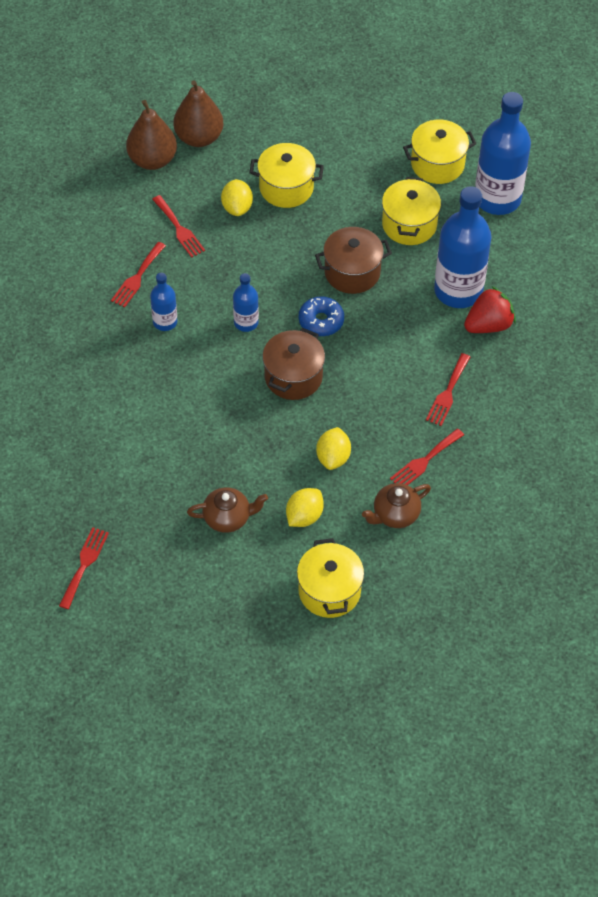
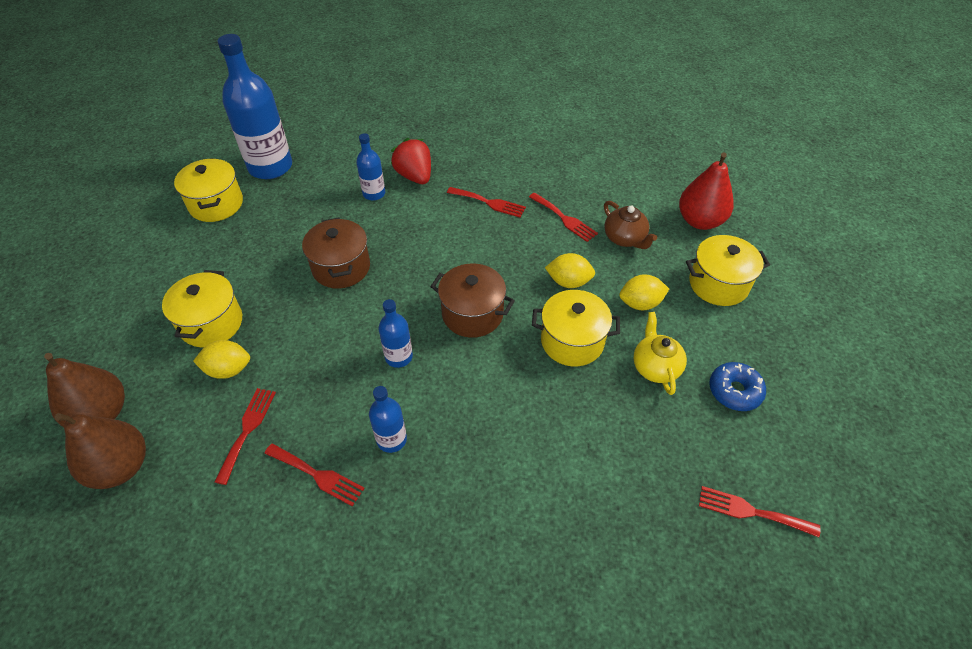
camera: 90 degrees left, 5 degrees down
red fork [152,195,205,258] -> red fork turned 45 degrees counterclockwise [215,388,276,485]
brown teapot [187,487,268,533] -> yellow teapot [633,312,687,395]
yellow lemon [286,488,324,527] -> yellow lemon turned 45 degrees counterclockwise [619,274,669,310]
blue donut [299,296,344,336] -> blue donut moved to [709,362,766,411]
yellow pot [382,177,441,245] -> yellow pot moved to [532,290,620,366]
blue bottle [434,186,491,308] -> blue bottle [356,133,385,201], size x0.50
none -> red pear [679,153,734,230]

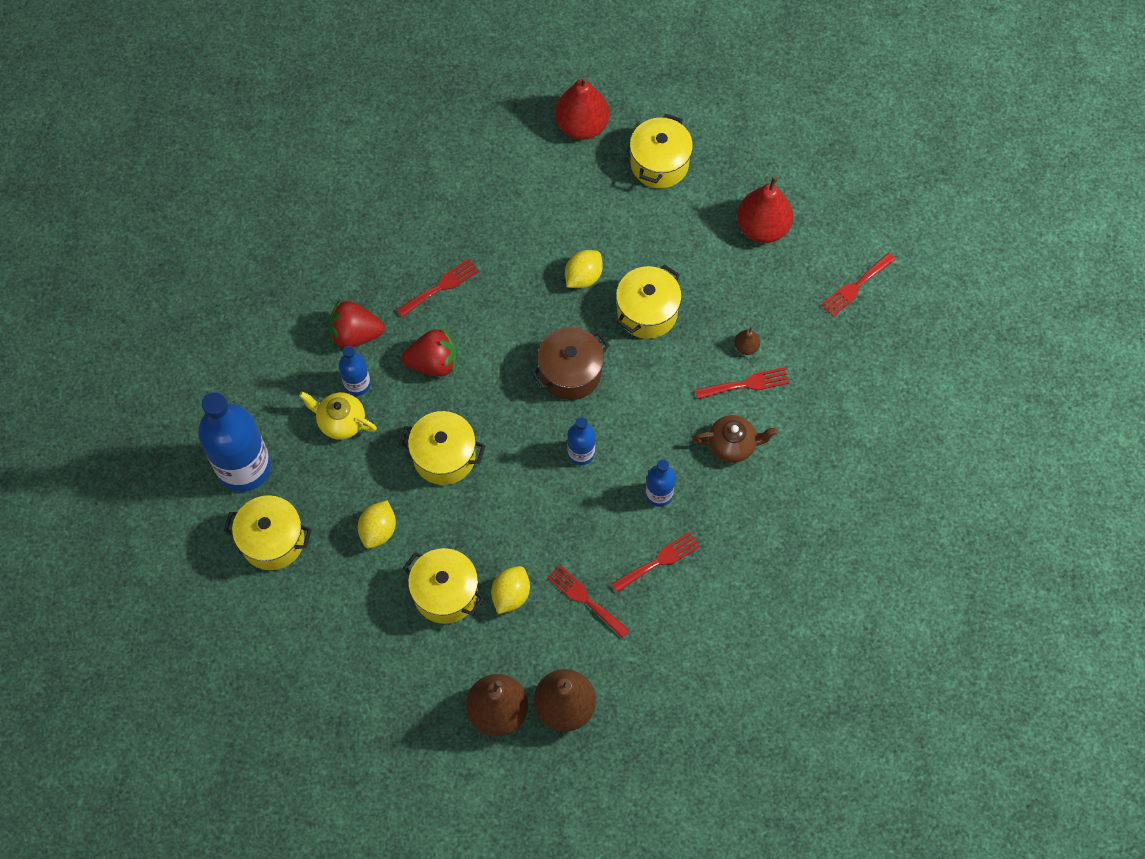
camera: 60 degrees left, 15 degrees up
brown pot [302,218,370,289] -> yellow pot [399,411,485,485]
red fork [529,192,598,242] -> red fork moved to [695,367,789,399]
brown teapot [604,201,657,249] -> brown teapot moved to [693,415,778,463]
yellow lemon [619,274,669,310] -> yellow lemon moved to [358,500,396,549]
yellow teapot [633,312,687,395] -> yellow teapot moved to [299,391,377,440]
blue donut [709,362,766,411] -> red pear [737,176,793,243]
none -> red strawberry [402,328,457,377]
none -> brown pear [734,326,760,355]

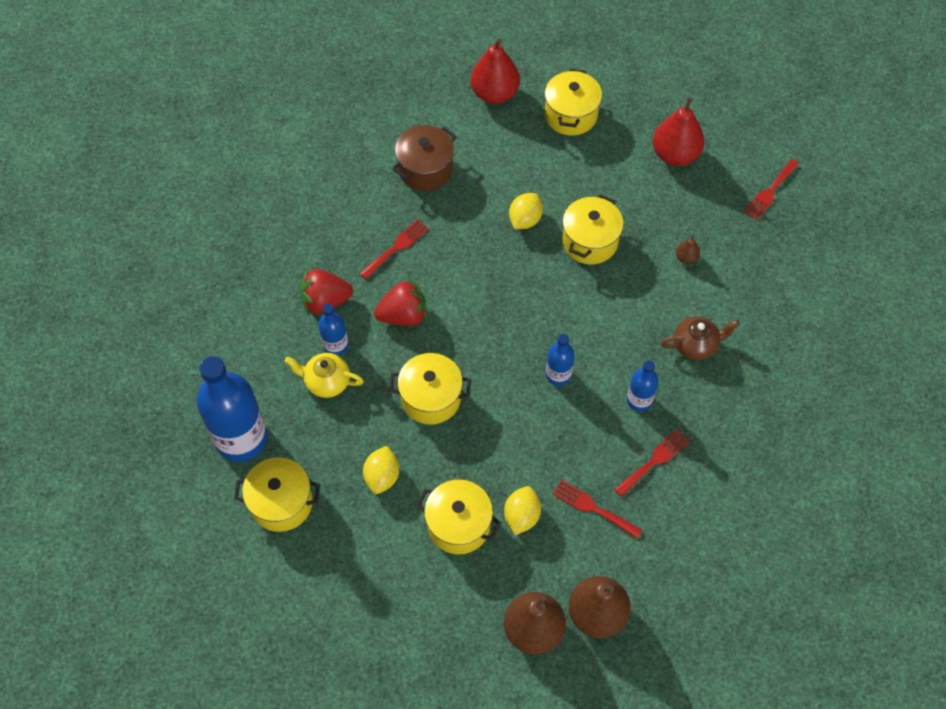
camera: 10 degrees left, 5 degrees down
brown pot [531,327,610,400] -> brown pot moved to [392,125,457,191]
red fork [695,367,789,399] -> none

